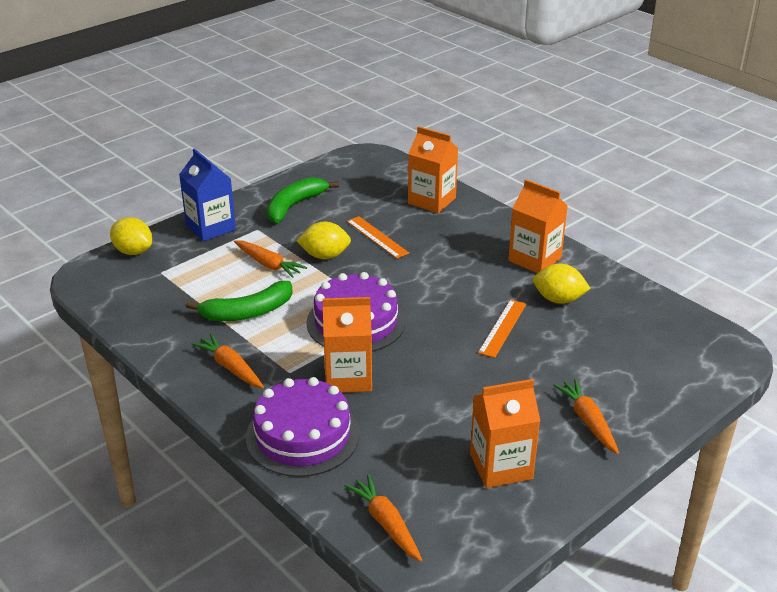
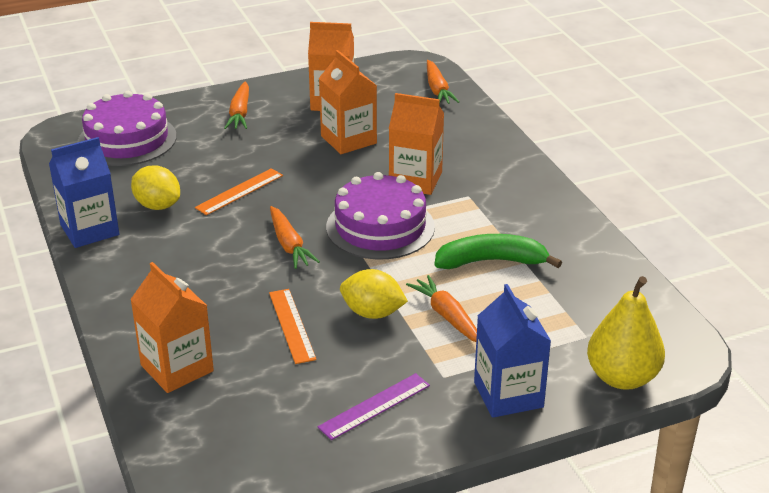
camera: 160 degrees left, 0 degrees up
yellow lemon [110,217,152,255] -> yellow pear [587,276,665,390]
orange carrot [192,333,264,388] -> orange carrot moved to [270,206,320,269]
purple cake [246,377,360,477] -> purple cake moved to [78,91,177,166]
green banana [267,177,339,223] -> purple ruler [318,373,430,440]
orange carton [508,179,568,273] -> orange carton moved to [319,50,377,154]
none -> blue carton [49,137,119,248]

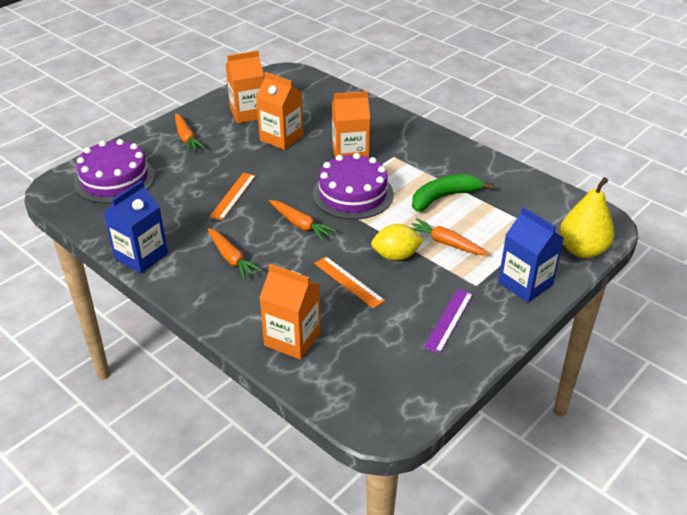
camera: 25 degrees left, 5 degrees up
yellow lemon [131,165,180,210] -> none
orange carrot [427,60,459,104] -> orange carrot moved to [208,228,262,279]

